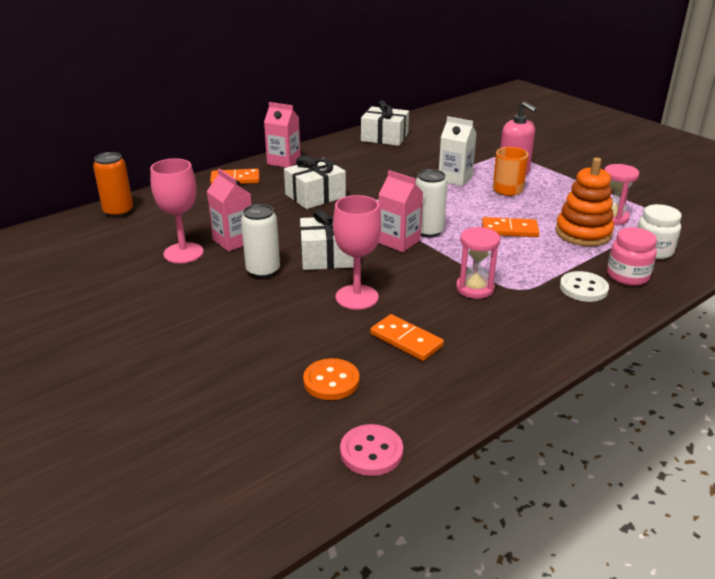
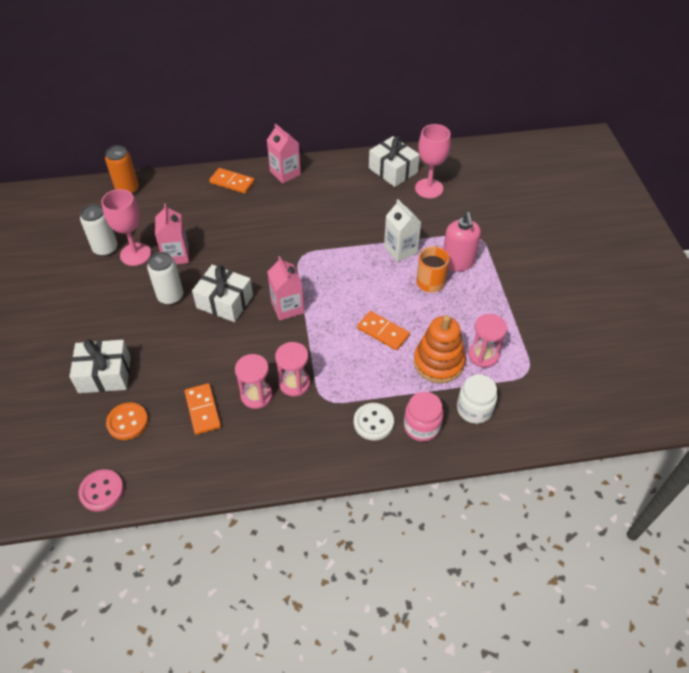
camera: 30 degrees right, 20 degrees up
white gift [284,156,346,209] -> white gift moved to [70,339,131,393]
pink goblet [333,195,381,310] -> pink goblet moved to [415,124,451,198]
white can [415,169,448,237] -> white can moved to [80,204,118,256]
none -> pink hourglass [235,354,273,409]

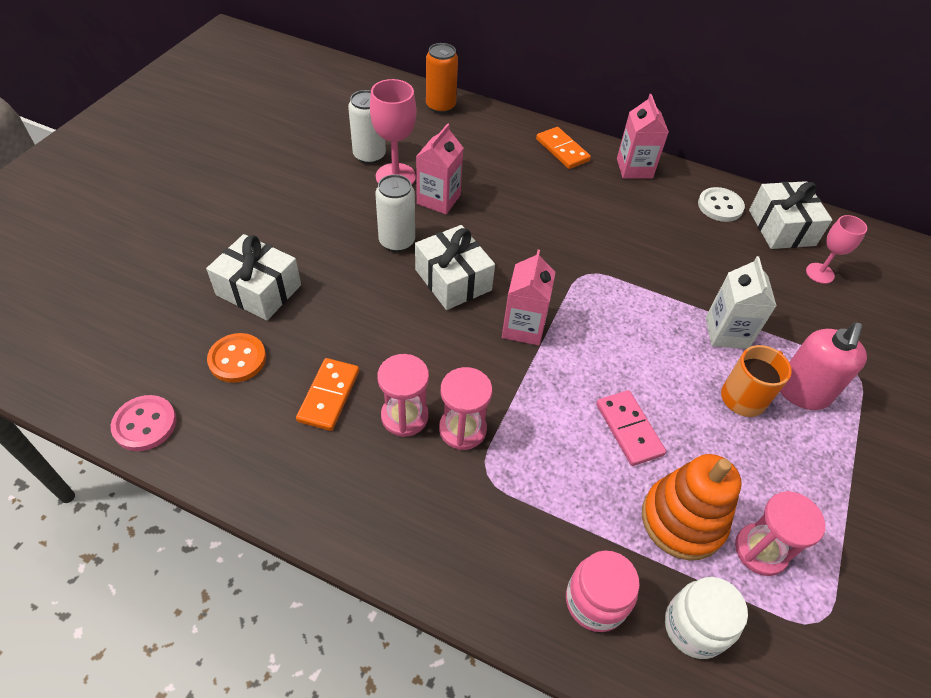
camera: 30 degrees right, 0 degrees up
white button [354,403,394,440] -> white button moved to [698,187,745,222]
orange domino [357,311,410,350] -> pink domino [596,390,666,466]
pink goblet [415,124,451,198] -> pink goblet [806,215,867,284], size x0.64

